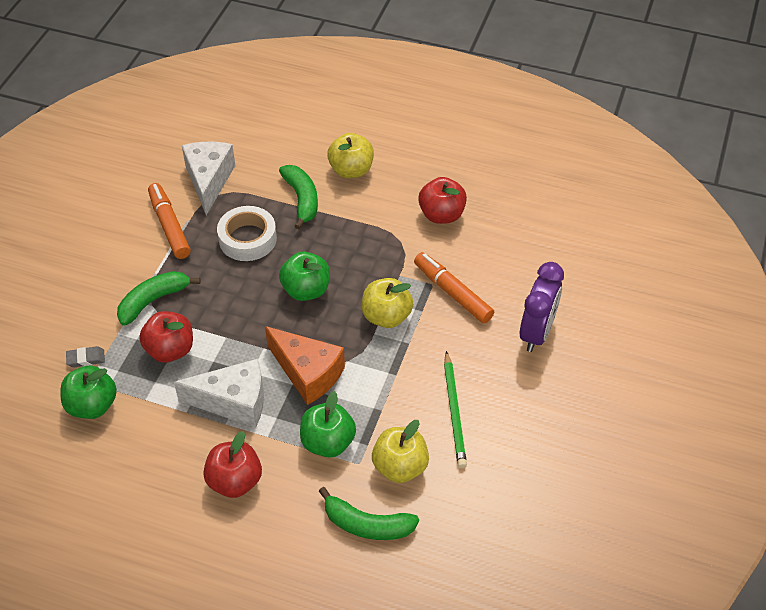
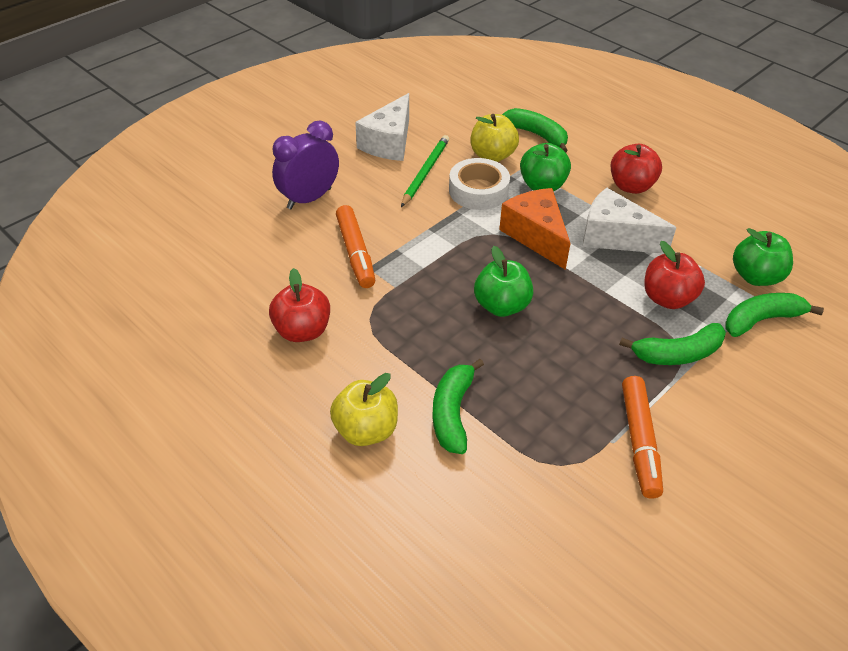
camera: 155 degrees left, 5 degrees down
grey eraser [66,346,105,367] -> green banana [725,293,824,337]
white cheese [182,142,235,215] -> white cheese moved to [355,93,409,161]
white tape [217,206,277,261] -> white tape moved to [449,158,510,210]
yellow apple [362,278,413,328] -> none

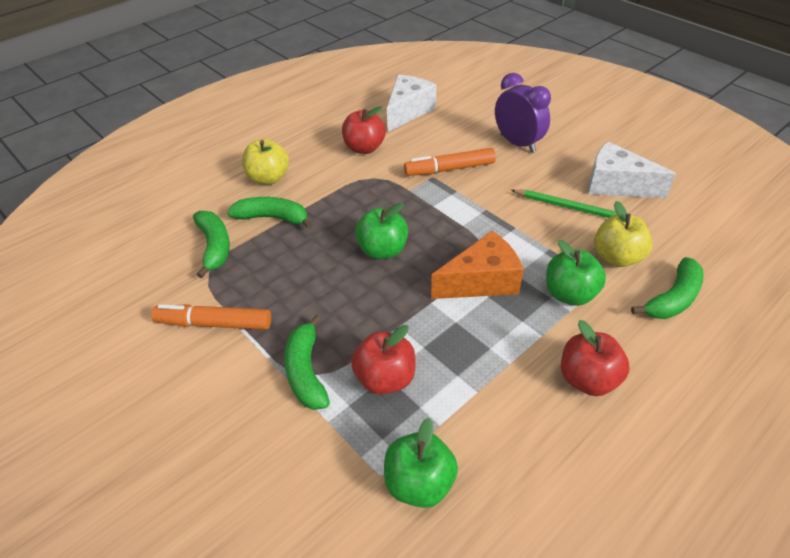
camera: 95 degrees right, 0 degrees up
white tape [449,158,510,210] -> none
white cheese [583,188,676,254] -> white cheese moved to [387,74,436,132]
green banana [725,293,824,337] -> green banana moved to [193,211,230,278]

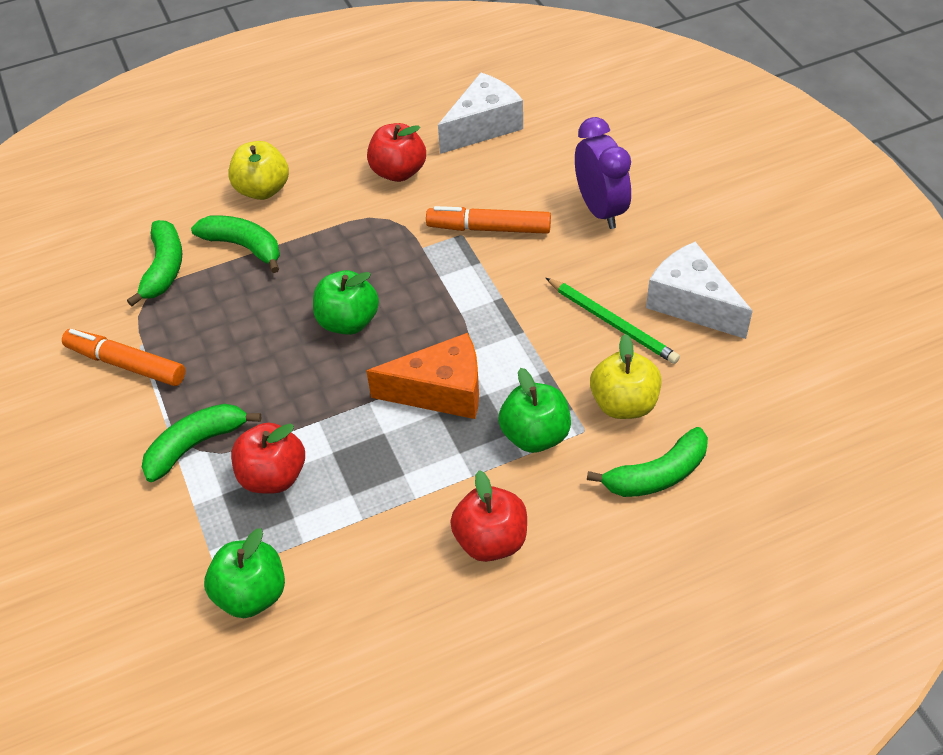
camera: 20 degrees right, 5 degrees up
green banana [284,314,330,410] -> green banana turned 45 degrees clockwise [142,404,261,482]

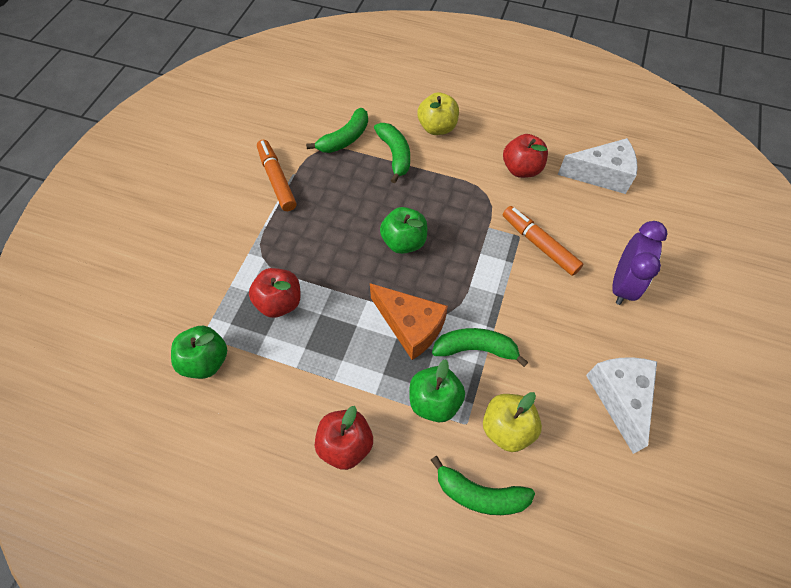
camera: 40 degrees right, 10 degrees up
green banana [142,404,261,482] -> green banana moved to [432,328,528,367]
green pencil [546,278,680,364] -> none

